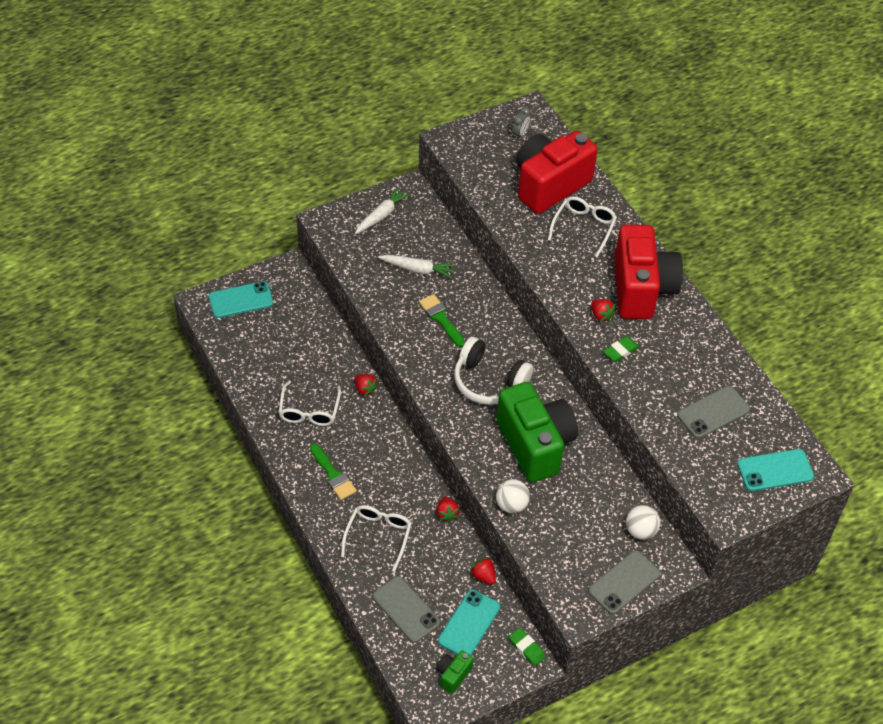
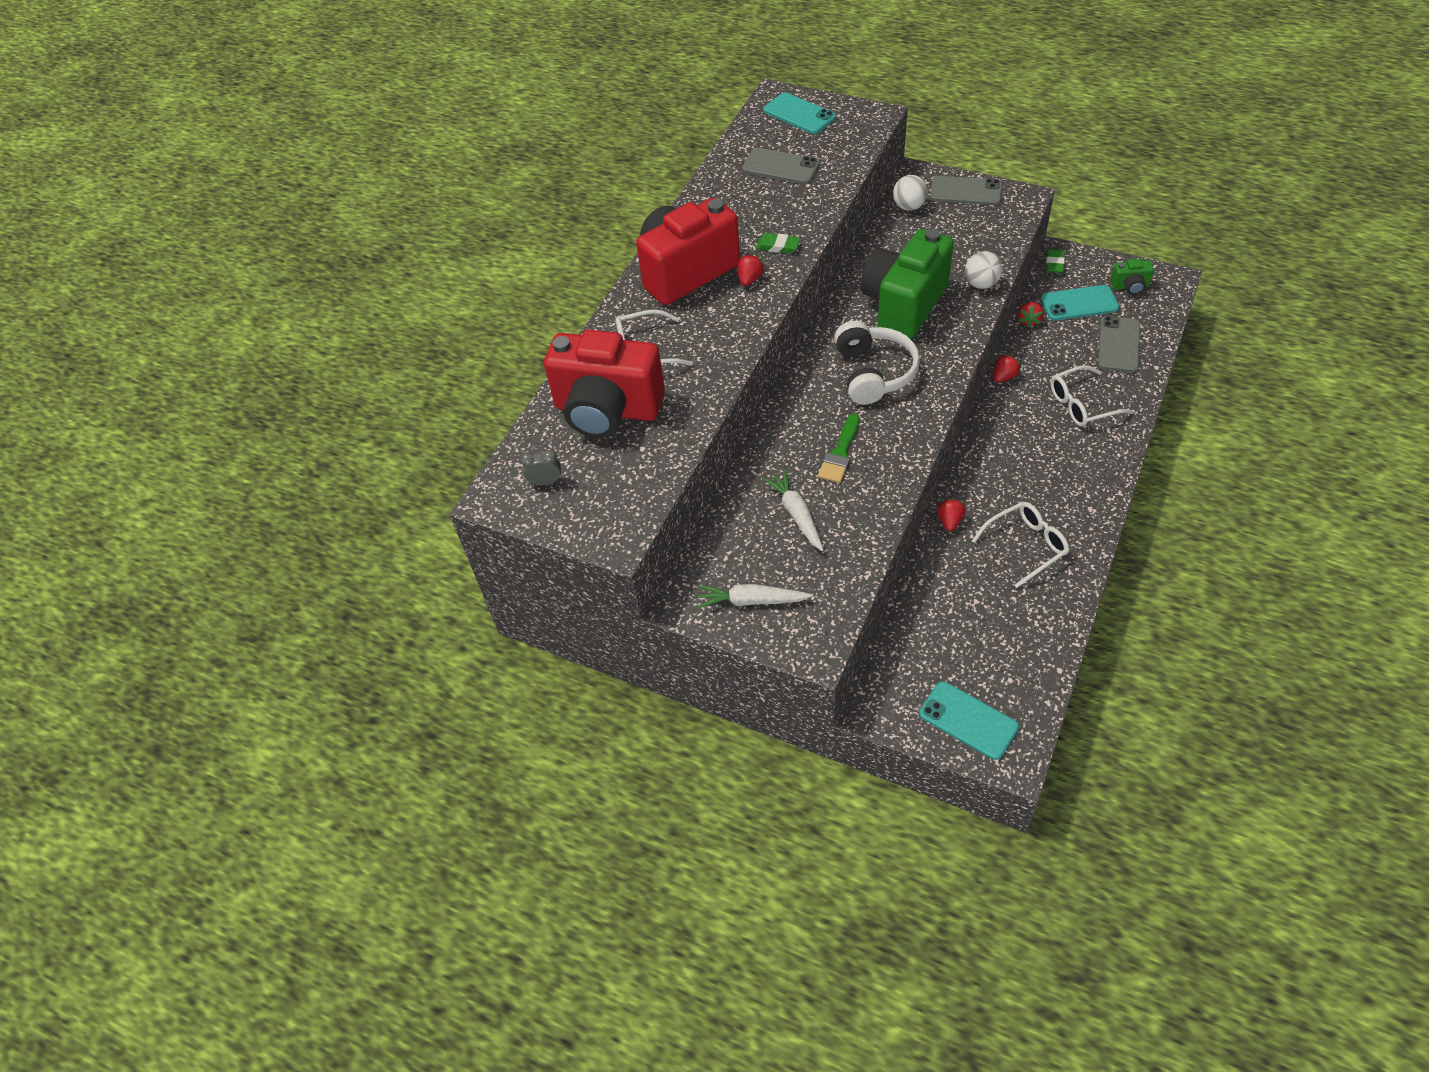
camera: 120 degrees left, 0 degrees up
green brush [310,444,357,500] -> none

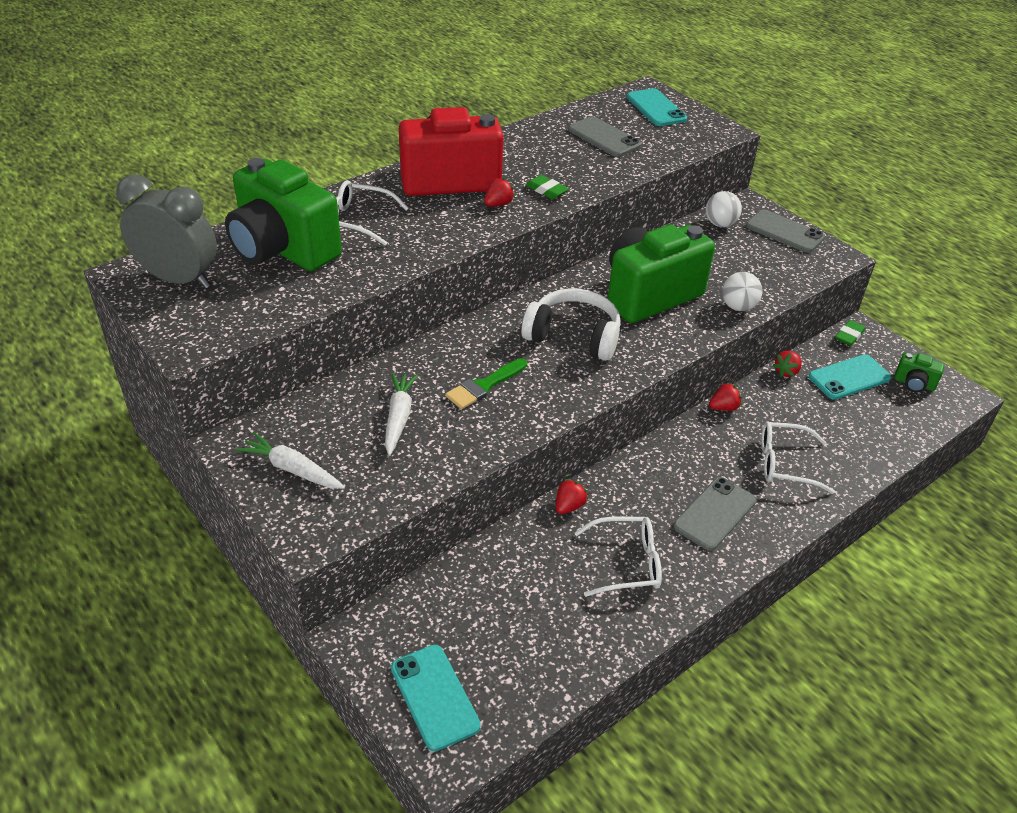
camera: 20 degrees right, 10 degrees down
grey clock [521,450,561,485] -> grey clock [116,175,217,288], size x2.47
red camera [544,330,665,438] -> green camera [225,158,342,271]
white headphones [834,321,920,405] -> white headphones turned 90 degrees counterclockwise [521,289,621,361]
turquoise phone [1041,285,1119,321] -> turquoise phone turned 45 degrees counterclockwise [808,354,891,400]
grey phone [1098,316,1140,372] -> grey phone moved to [673,477,756,551]

